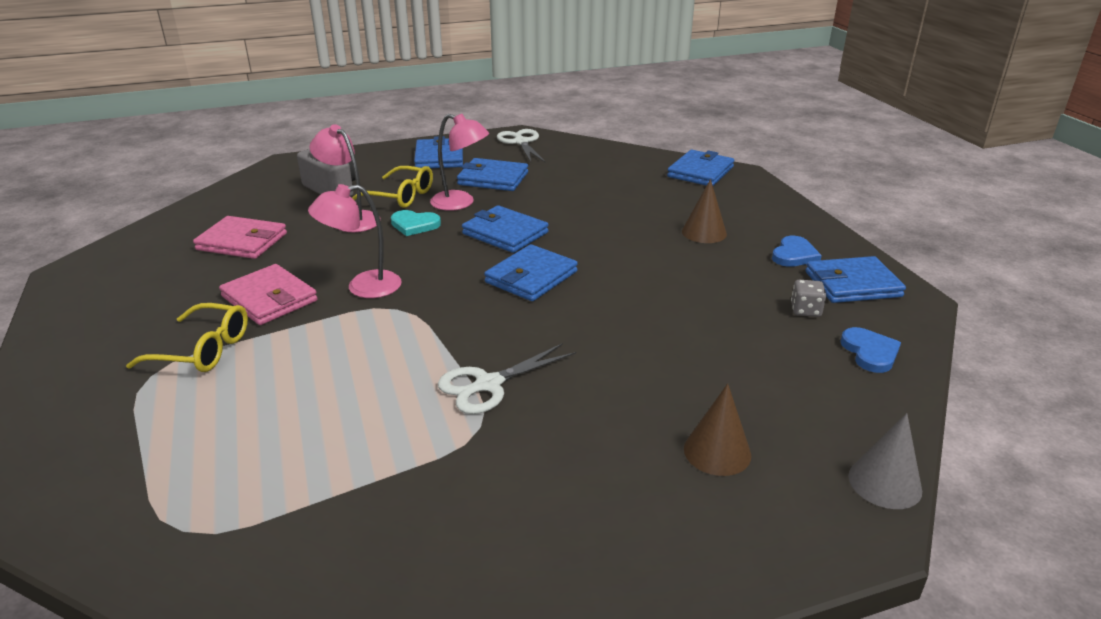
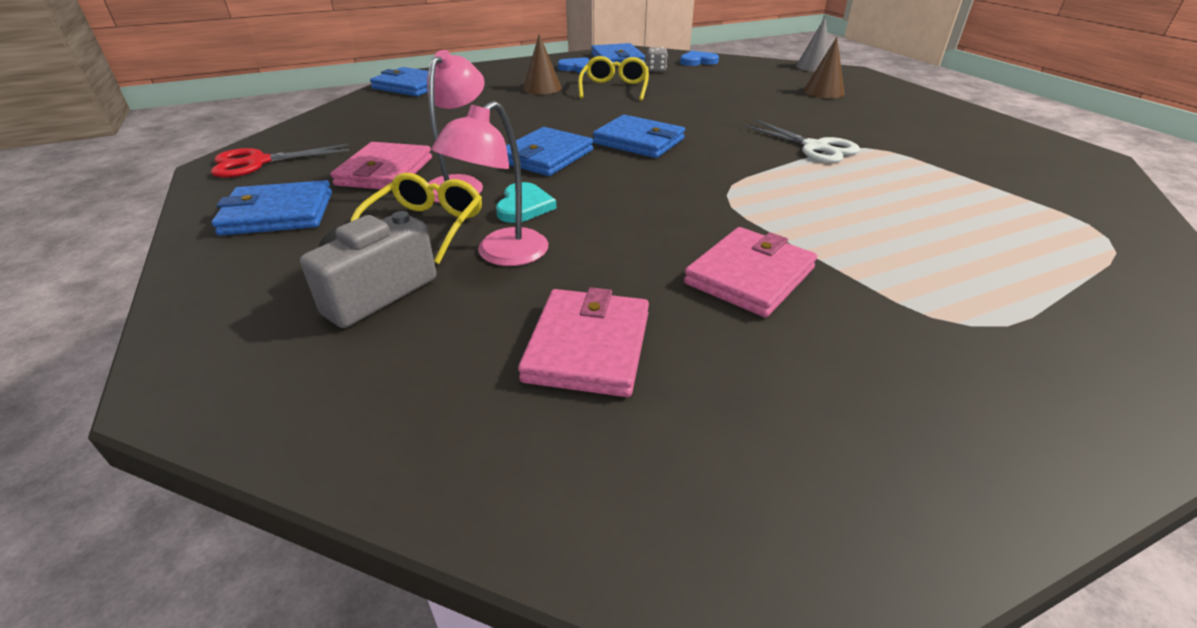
camera: 95 degrees left, 5 degrees up
yellow glasses [126,303,248,372] -> yellow glasses moved to [578,56,649,101]
pink lamp [308,184,402,298] -> none
blue wallet [457,158,528,191] -> pink wallet [331,142,432,189]
white scissors [497,129,545,162] -> red scissors [211,144,349,178]

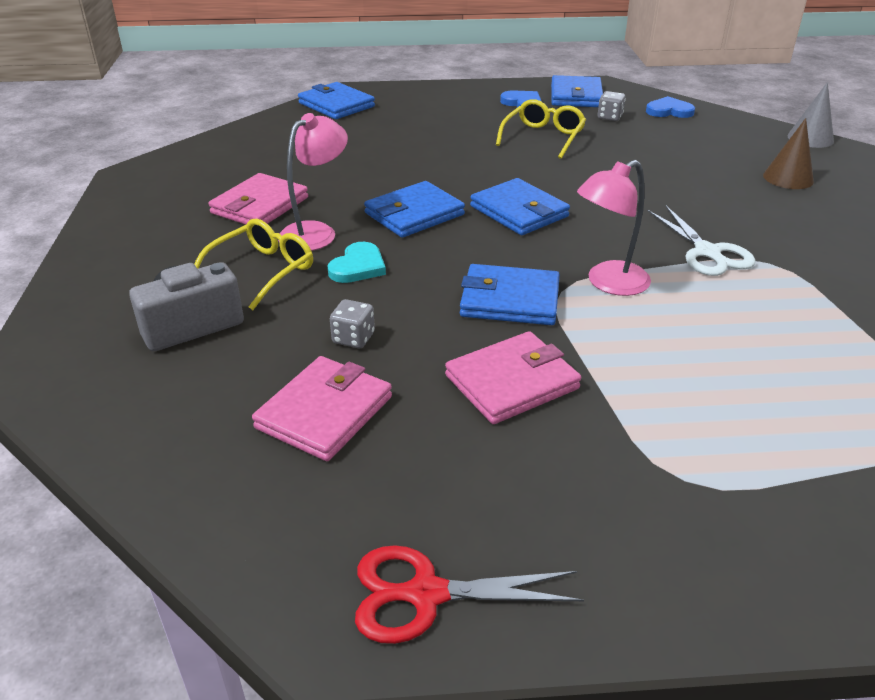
camera: 20 degrees right, 0 degrees up
red scissors [211,144,349,178] -> red scissors moved to [355,545,584,644]
blue wallet [211,180,332,236] -> blue wallet moved to [460,264,560,325]
pink lamp [431,101,549,266] -> pink lamp moved to [577,160,651,296]
brown cone [523,34,562,94] -> none
none -> grey dice [330,299,375,348]

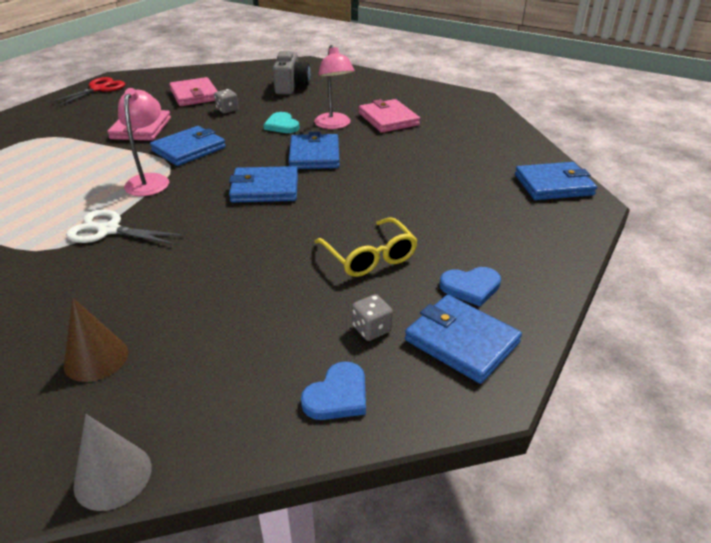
camera: 125 degrees right, 0 degrees up
yellow glasses [194,219,313,310] -> none

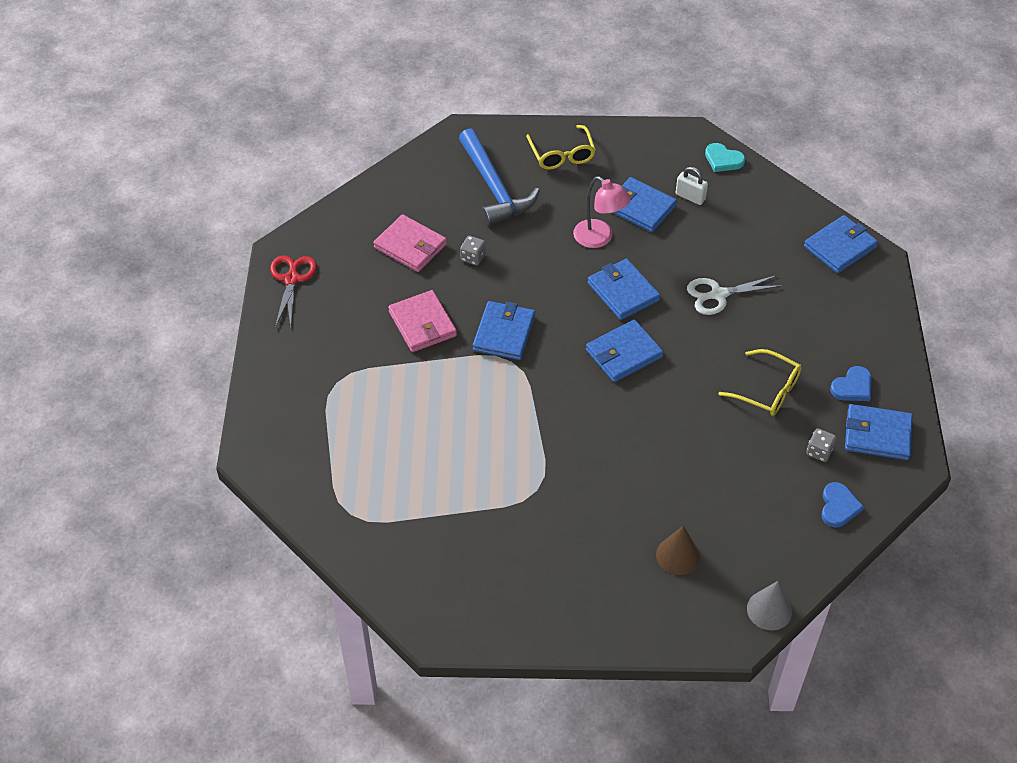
camera: 30 degrees left, 15 degrees up
white scissors [66,209,185,245] -> white scissors moved to [687,275,783,315]
pink lamp [118,88,169,196] -> none
turquoise heart [263,112,299,133] -> turquoise heart moved to [705,143,745,172]
grey camera [273,51,310,95] -> blue hammer [459,128,540,226]
pink wallet [359,99,420,133] -> blue wallet [613,177,677,232]
none -> yellow glasses [526,125,596,170]
none -> white padlock [675,167,708,205]

